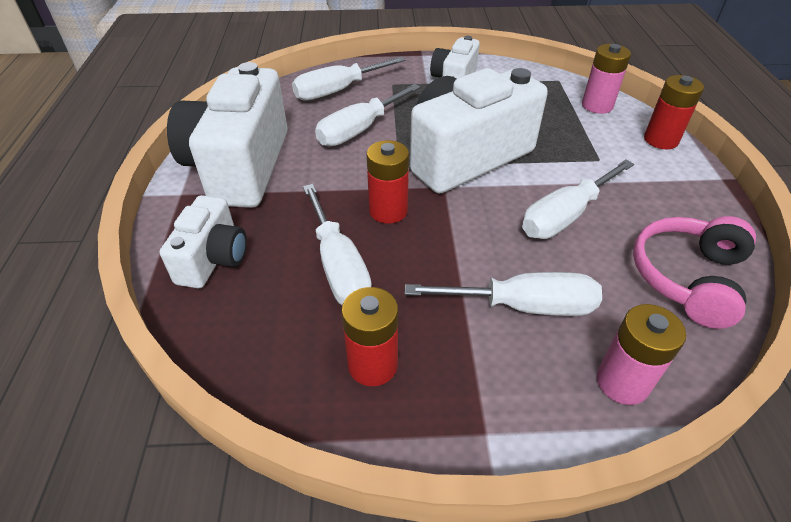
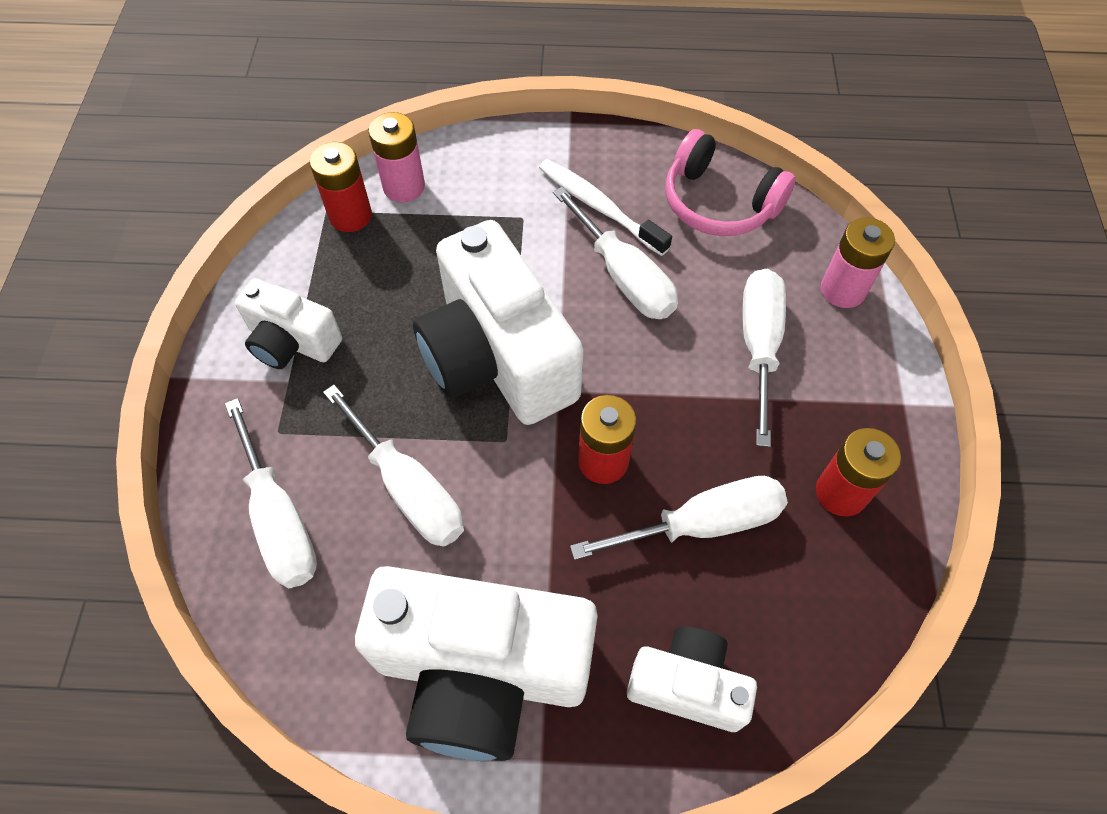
camera: 85 degrees left, 15 degrees up
red battery [644,75,704,149] -> red battery moved to [309,142,372,232]
none -> white toothbrush [539,159,672,256]

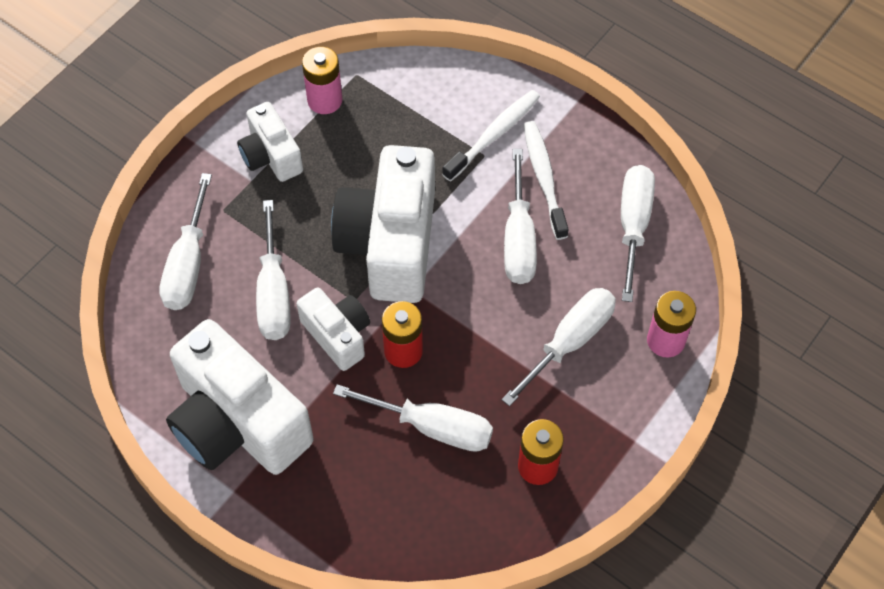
camera: 35 degrees right, 0 degrees up
red battery [309,142,372,232] -> none
pink battery [368,112,425,202] -> pink battery moved to [302,47,342,114]
white camera [627,626,757,732] -> white camera moved to [297,287,370,371]
pink headphones [665,129,796,236] -> white screwdriver [621,165,655,302]
none -> white toothbrush [442,90,540,182]

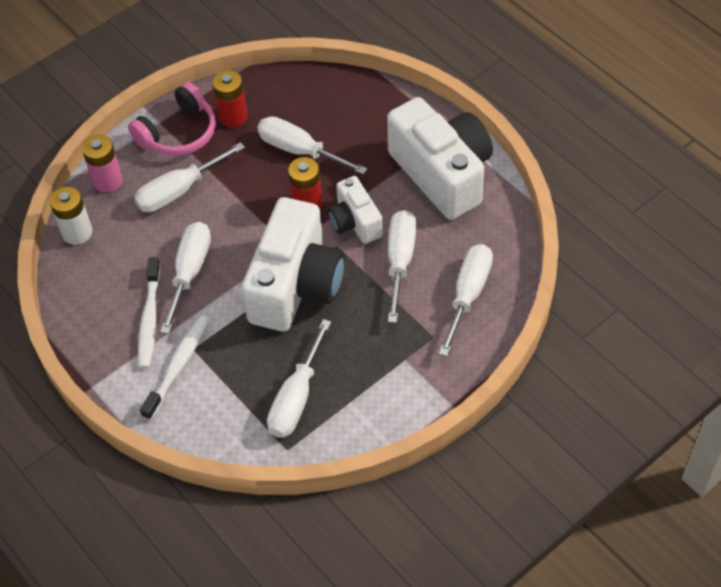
camera: 165 degrees left, 5 degrees down
white camera [237,102,303,182] -> none
pink battery [302,47,342,114] -> none
white toothbrush [442,90,540,182] -> white toothbrush turned 150 degrees clockwise [140,315,210,420]
white screwdriver [621,165,655,302] -> white screwdriver moved to [267,319,331,438]
none -> white battery [50,187,92,245]
none -> pink headphones [128,82,216,156]

